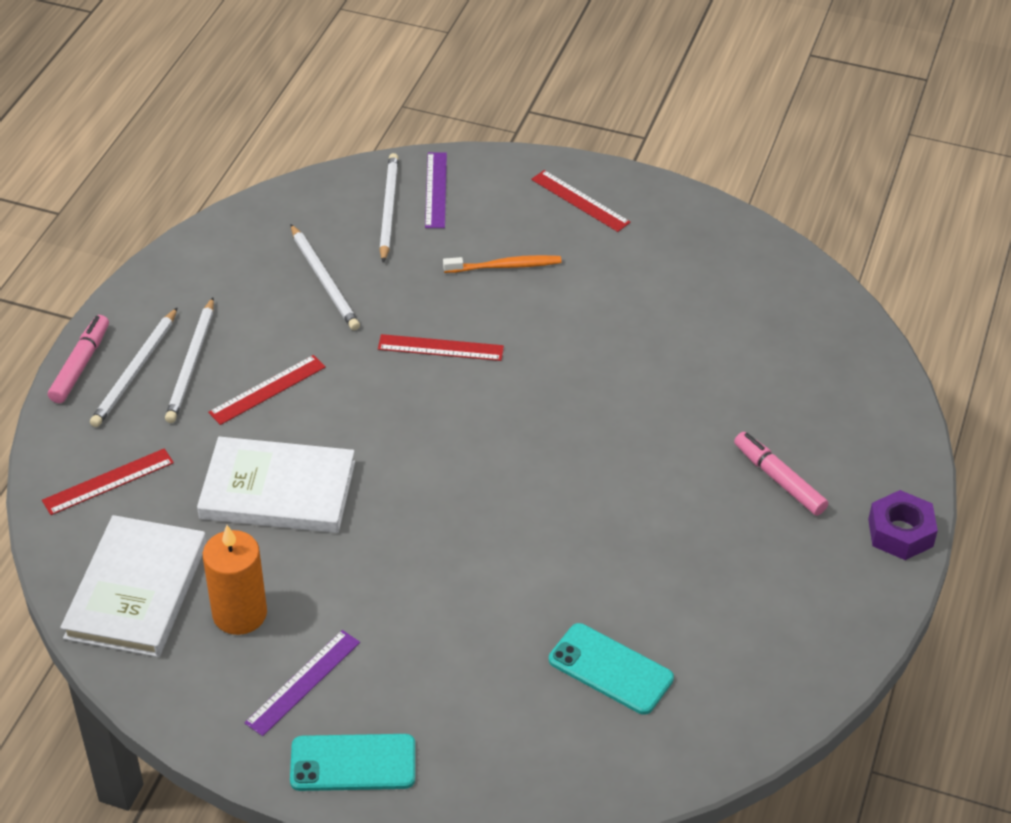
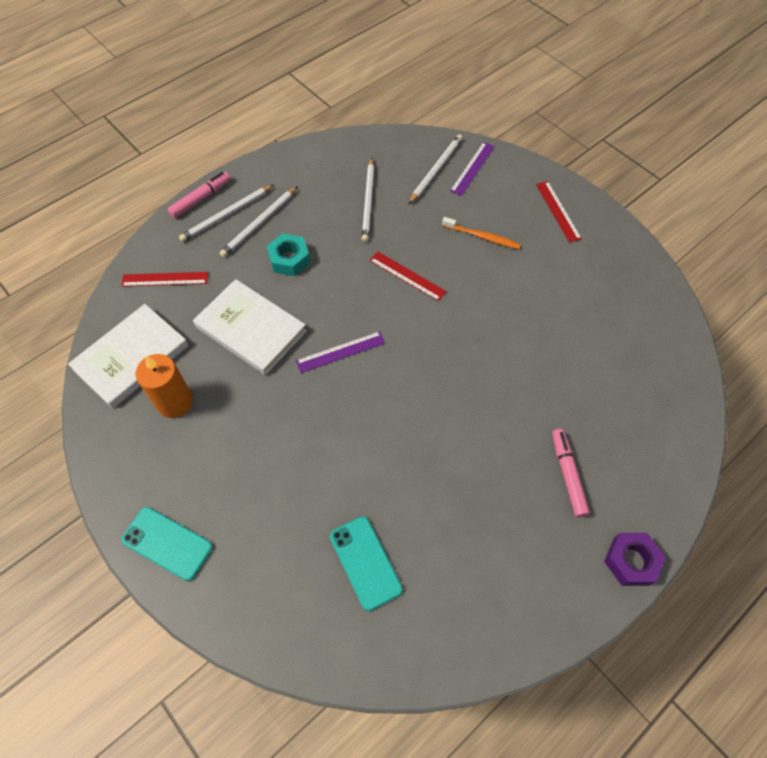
camera: 30 degrees right, 15 degrees up
red ruler [208,355,326,425] -> turquoise nut [267,233,310,276]
purple ruler [245,630,360,736] -> purple ruler moved to [296,331,385,373]

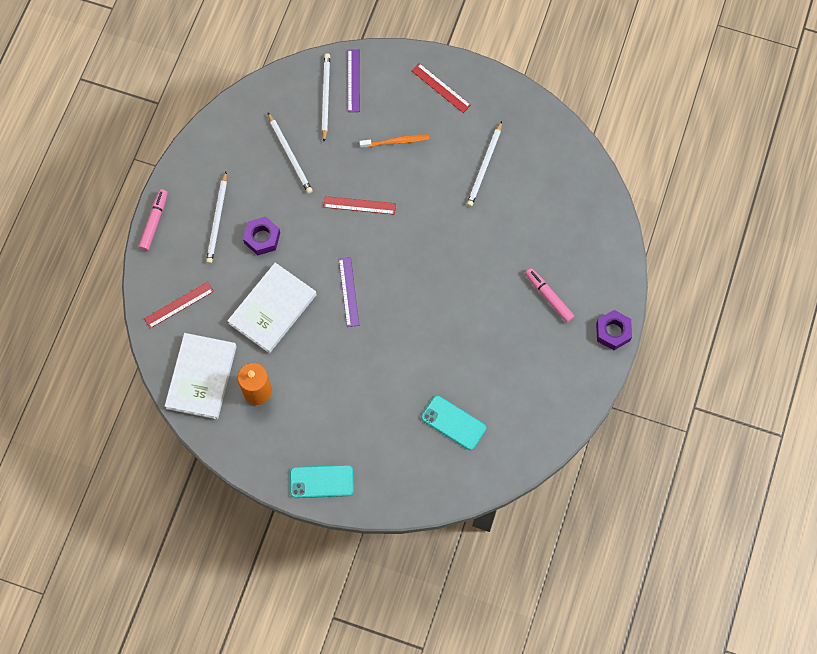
camera: 30 degrees left, 10 degrees up
white pencil [179,185,274,242] -> white pencil moved to [467,121,502,207]
white book [193,279,307,375] -> white book turned 60 degrees counterclockwise [227,263,317,353]
turquoise nut [267,233,310,276] -> purple nut [243,216,280,255]
purple ruler [296,331,385,373] -> purple ruler turned 45 degrees counterclockwise [339,257,359,327]

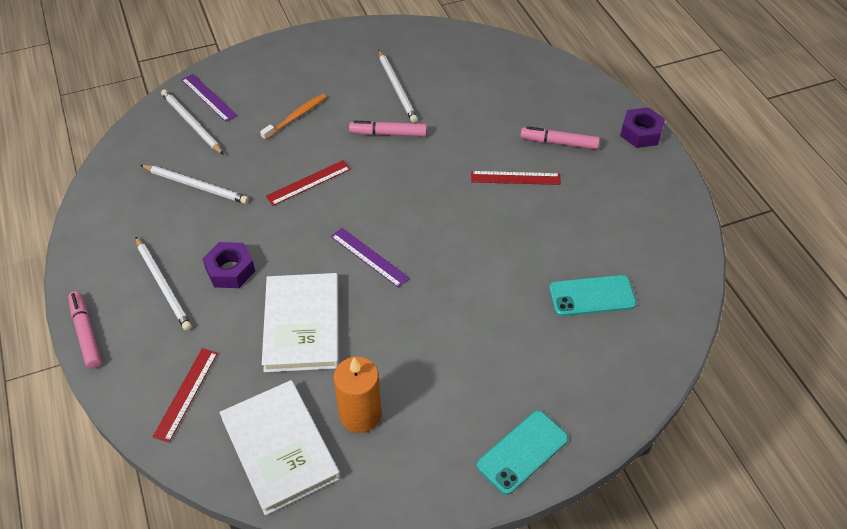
camera: 40 degrees left, 20 degrees down
red ruler [412,63,471,113] -> red ruler moved to [471,171,561,185]
none -> pink marker [349,121,427,137]

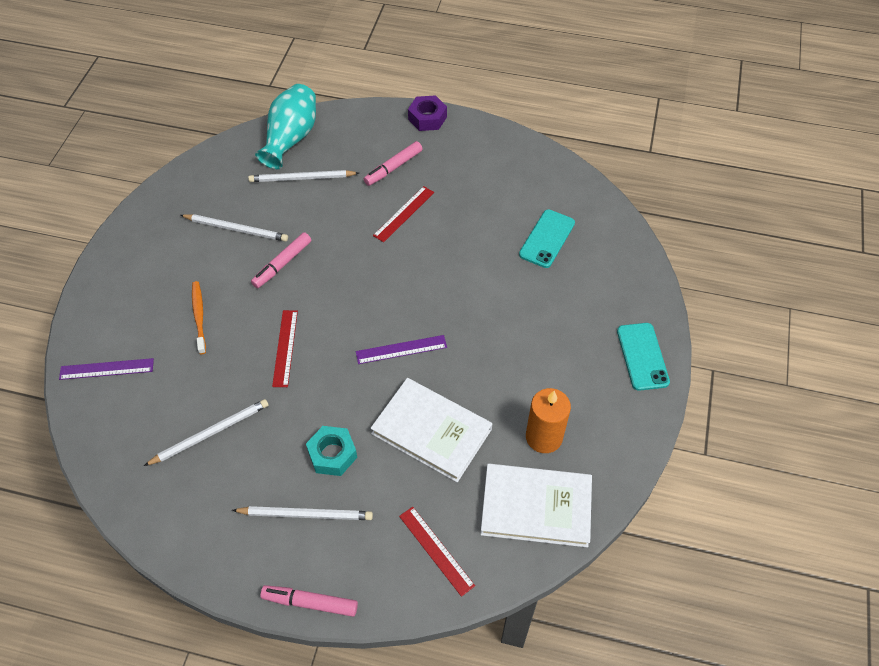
camera: 55 degrees left, 5 degrees up
white pencil [161,89,224,155] -> white pencil moved to [248,170,359,182]
purple nut [202,242,255,288] -> turquoise nut [306,426,357,476]
none -> turquoise vase [255,84,316,169]

